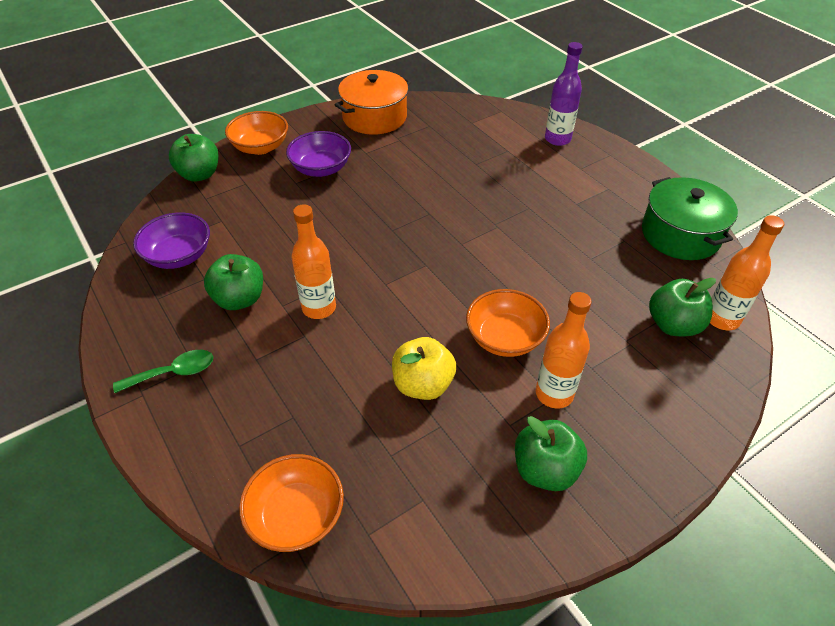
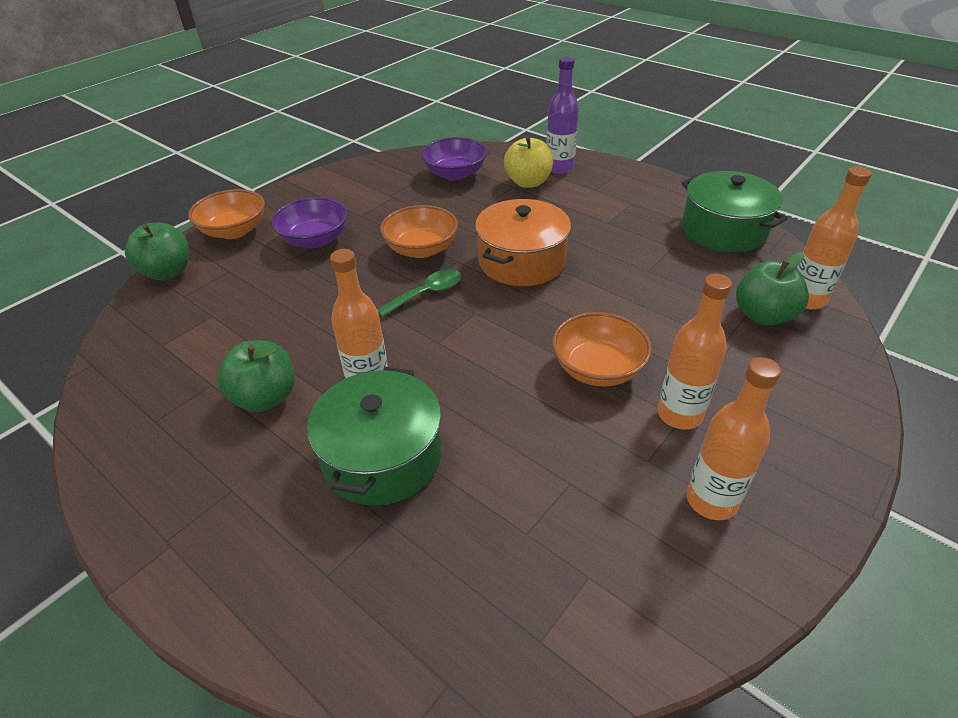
camera: 15 degrees left, 5 degrees down
green spoon [113,350,213,393] -> green spoon moved to [377,269,461,317]
purple bowl [133,212,210,269] -> purple bowl moved to [421,137,487,181]
orange bowl [239,454,344,552] -> orange bowl moved to [380,205,458,258]
orange pot [335,70,411,135] -> orange pot moved to [475,199,571,286]
yellow apple [392,337,456,400] -> yellow apple moved to [504,136,553,188]
green apple [515,416,587,491] -> orange bottle [686,357,781,520]
none -> green pot [307,367,442,506]

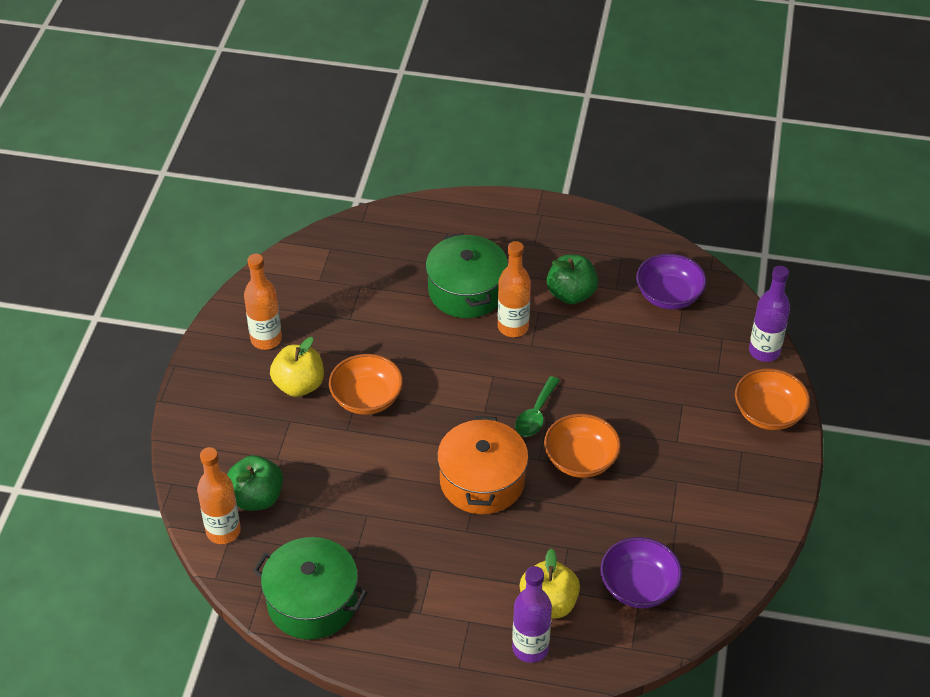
camera: 150 degrees right, 5 degrees up
green apple [125,223,189,280] -> purple bottle [749,266,790,362]
purple bowl [271,197,348,248] -> purple bowl moved to [636,254,707,309]
orange bottle [657,274,732,430] -> yellow apple [270,337,324,397]

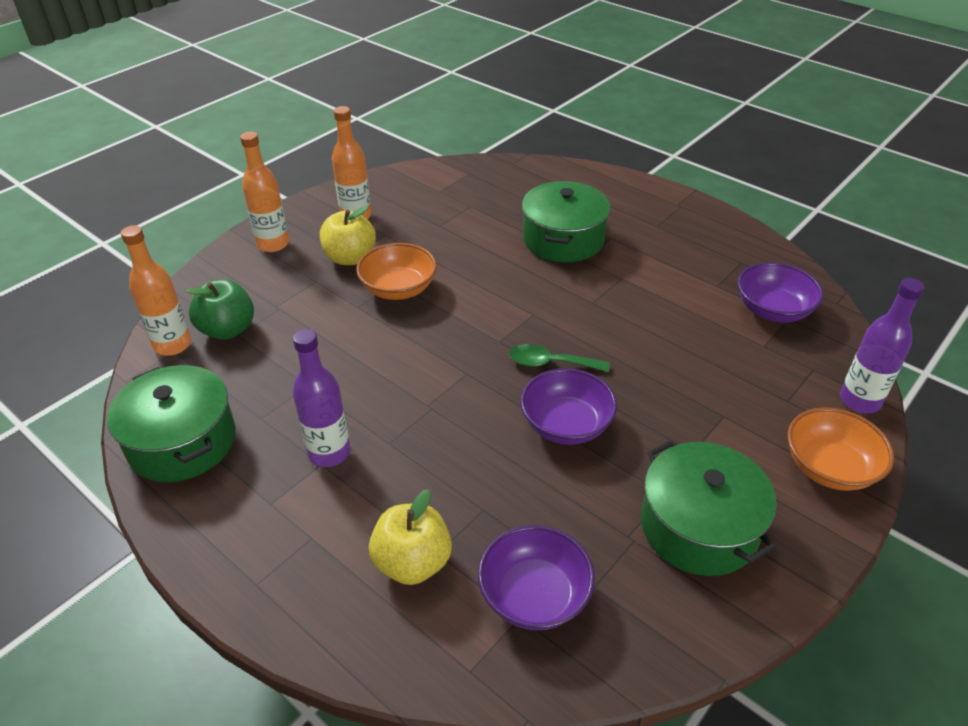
camera: 30 degrees right, 5 degrees down
orange pot [437,416,528,514] -> none
orange bottle [498,241,531,337] -> orange bottle moved to [240,132,289,252]
purple bottle [512,566,552,663] -> purple bottle moved to [293,329,350,467]
green spoon [515,376,560,437] -> green spoon turned 45 degrees clockwise [509,344,610,372]
orange bowl [544,414,621,478] -> purple bowl [520,368,617,445]
green apple [547,254,598,304] -> none
none -> green pot [641,440,777,576]

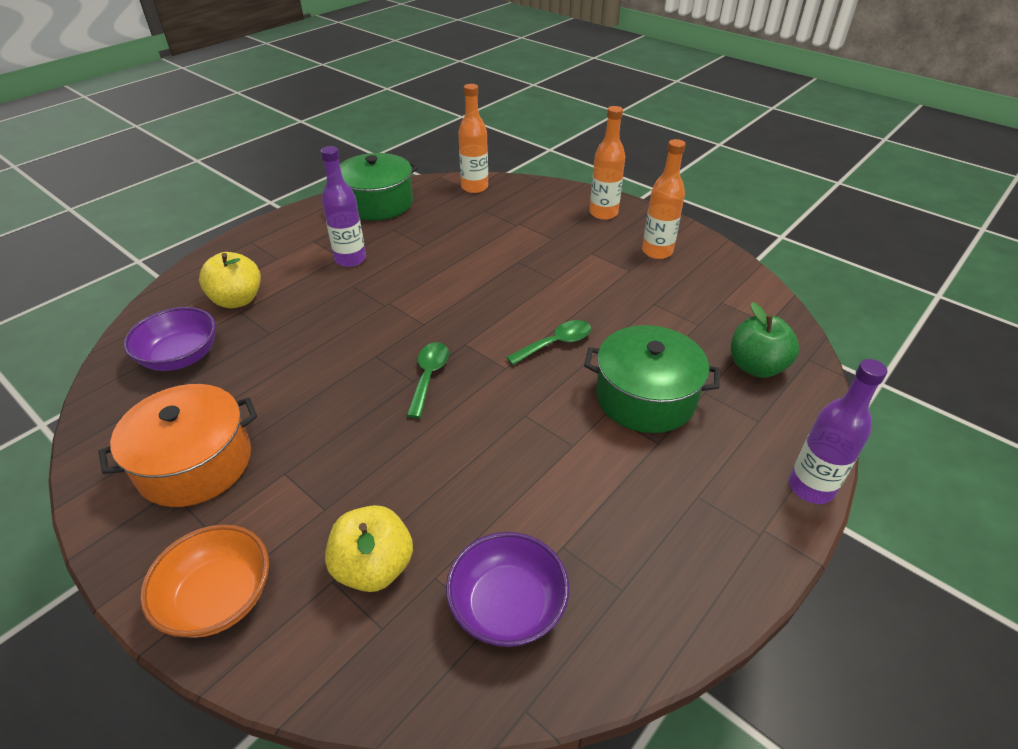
camera: 90 degrees right, 0 degrees up
green apple [186,279,254,340] -> green apple moved to [731,302,799,378]
yellow apple [320,206,376,265] -> yellow apple moved to [325,505,413,592]
orange bowl [356,243,437,300] -> none
purple bowl [520,368,617,445] -> none
green pot [641,440,777,576] -> orange pot [99,384,257,507]
purple bottle [840,278,925,413] -> purple bottle moved to [789,359,887,504]
none -> green spoon [506,320,591,365]

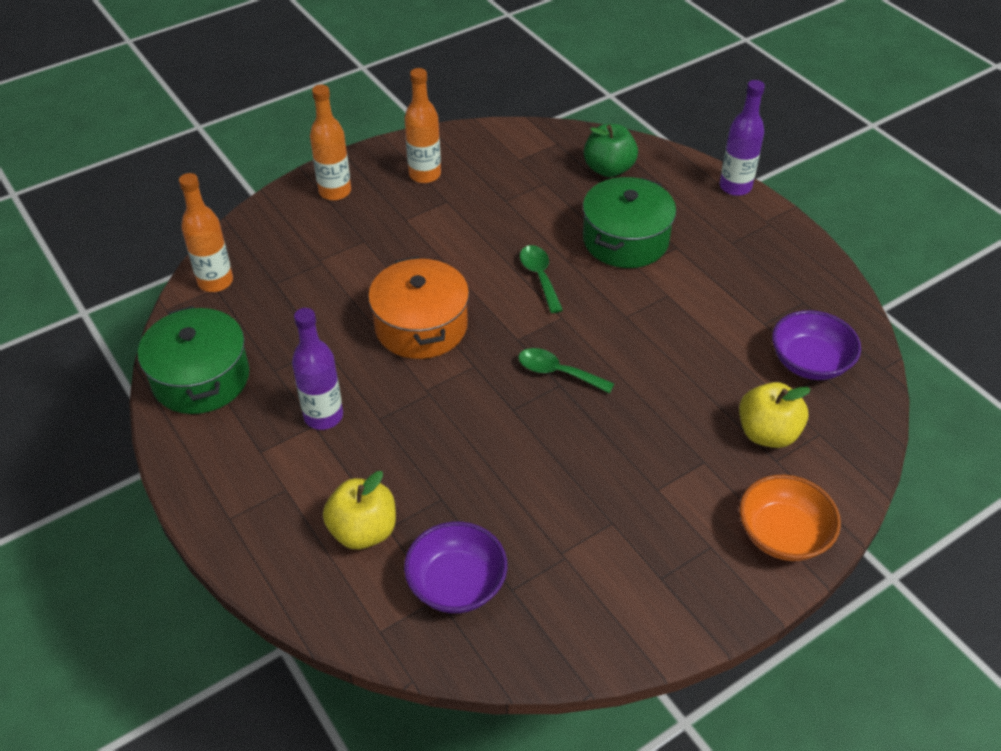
camera: 75 degrees left, 5 degrees up
orange pot [99,384,257,507] -> orange pot moved to [368,257,469,359]

